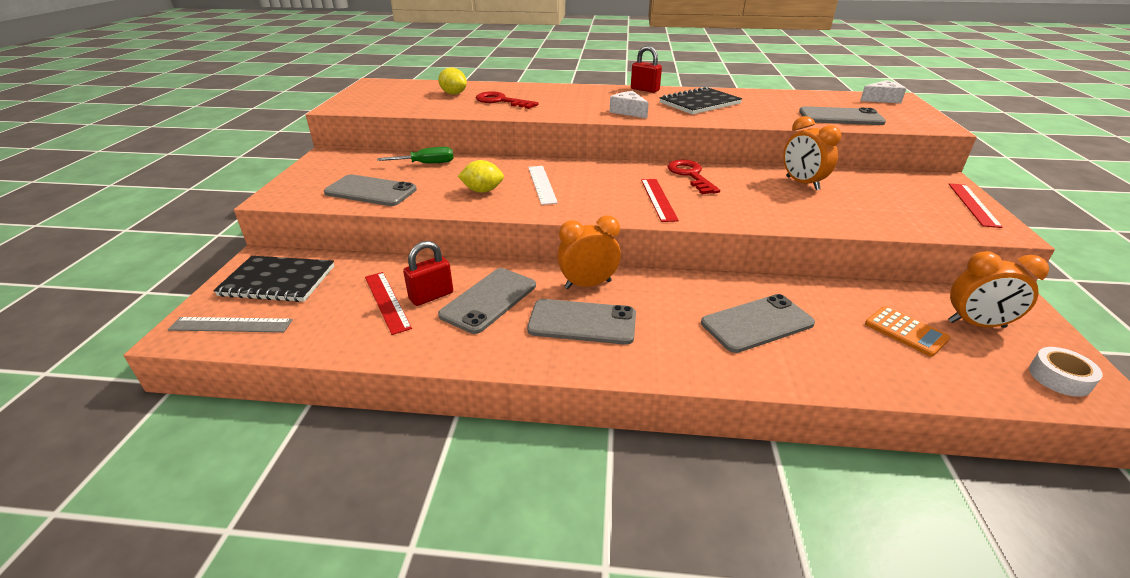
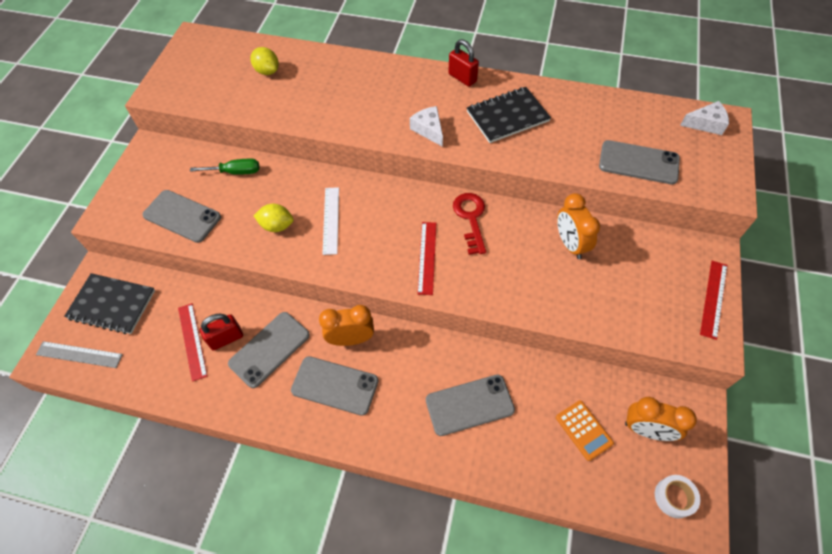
camera: 10 degrees right, 25 degrees up
red key [476,91,538,109] -> none

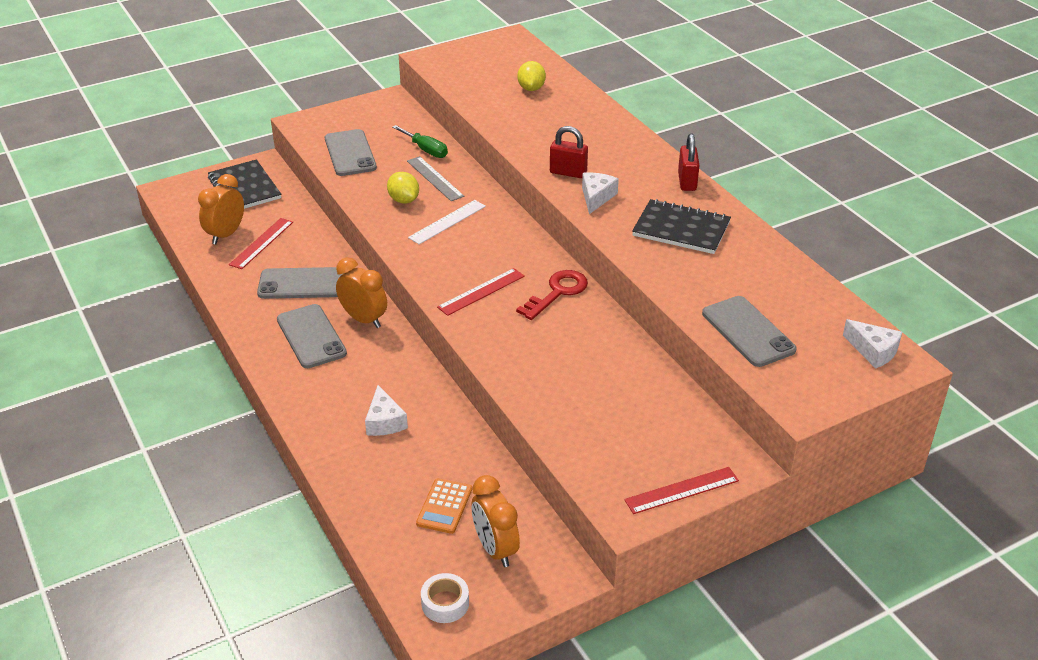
camera: 45 degrees right, 20 degrees down
grey ruler [36,341,123,368] -> grey ruler moved to [407,156,464,201]
red padlock [200,313,243,351] -> red padlock moved to [550,126,588,178]
grey phone [426,375,515,436] -> white cheese [365,385,408,436]
orange clock [557,193,600,259] -> orange clock moved to [198,174,244,244]

